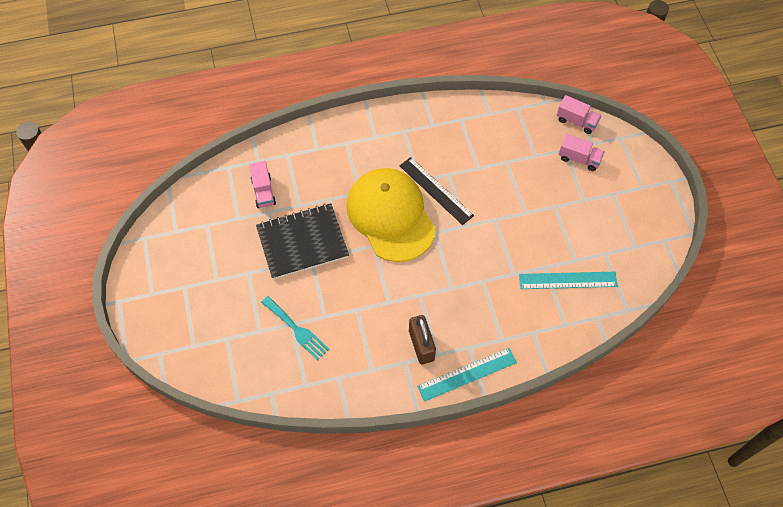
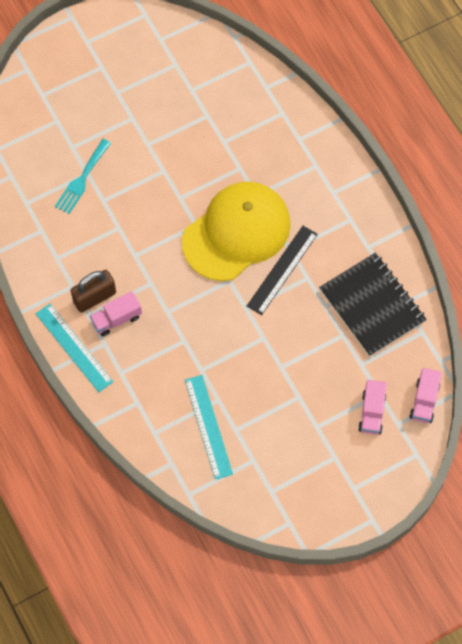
camera: 75 degrees right, 5 degrees up
pink truck [249,161,276,208] -> pink truck moved to [90,291,142,336]
black notebook [256,203,349,280] -> black notebook moved to [319,252,427,357]

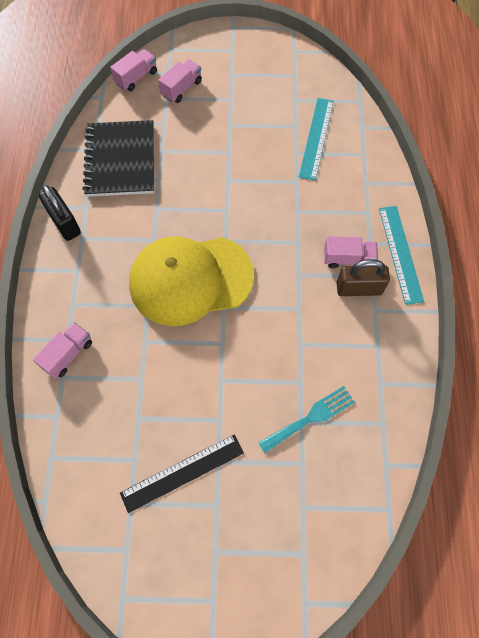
camera: 150 degrees left, 0 degrees up
black ruler [247,226,318,315] -> black ruler moved to [120,434,244,513]
none -> pink truck [33,322,92,379]
none -> black padlock [39,185,81,241]

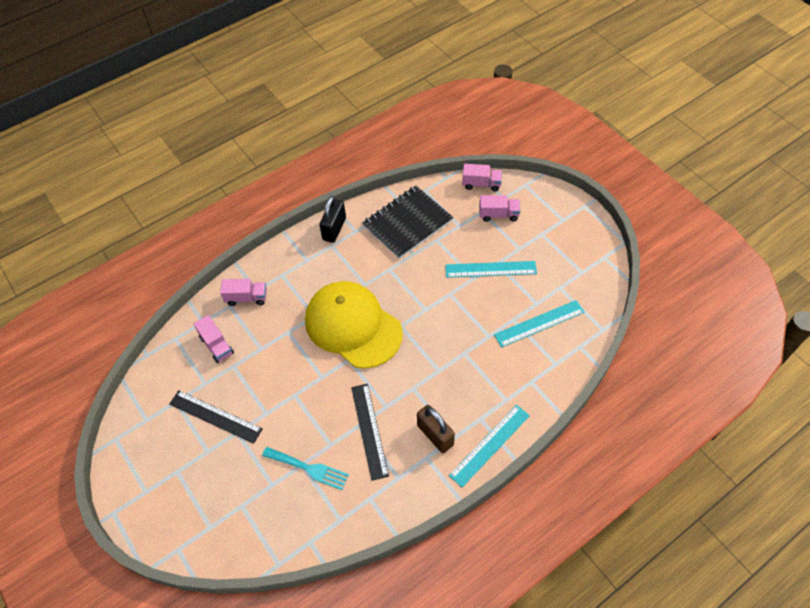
camera: 55 degrees right, 10 degrees down
pink truck [324,236,378,268] -> pink truck moved to [194,315,234,363]
none -> black ruler [351,384,389,481]
none -> turquoise ruler [445,261,537,278]

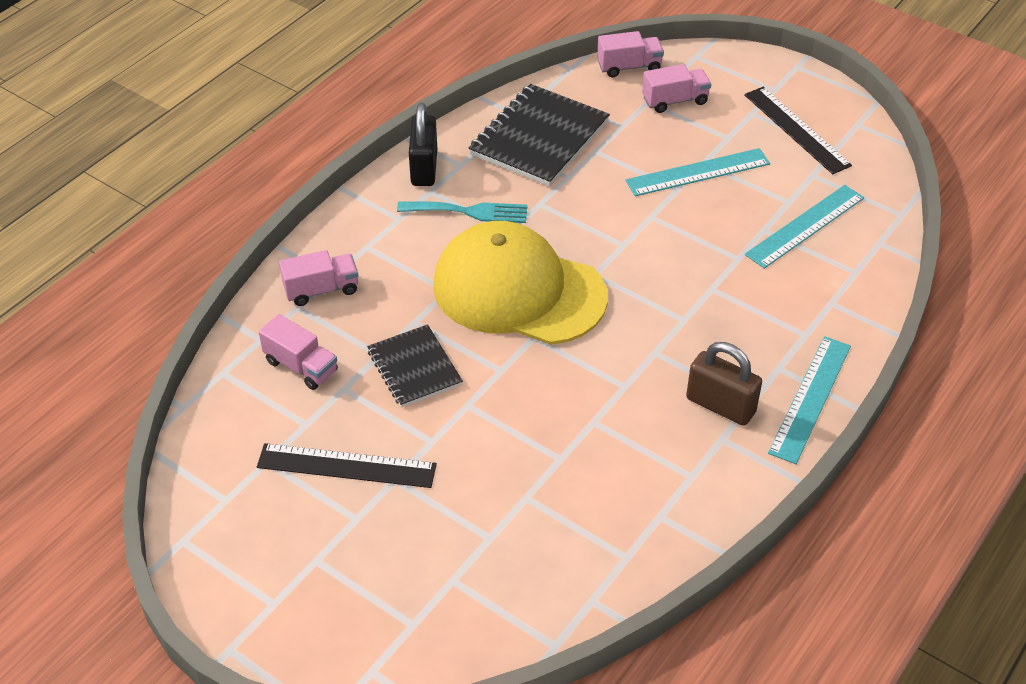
camera: 20 degrees left, 10 degrees down
turquoise fork [262,447,349,490] -> turquoise fork moved to [397,201,527,223]
black ruler [351,384,389,481] -> black ruler moved to [744,87,852,174]
none -> black notebook [367,324,463,408]

